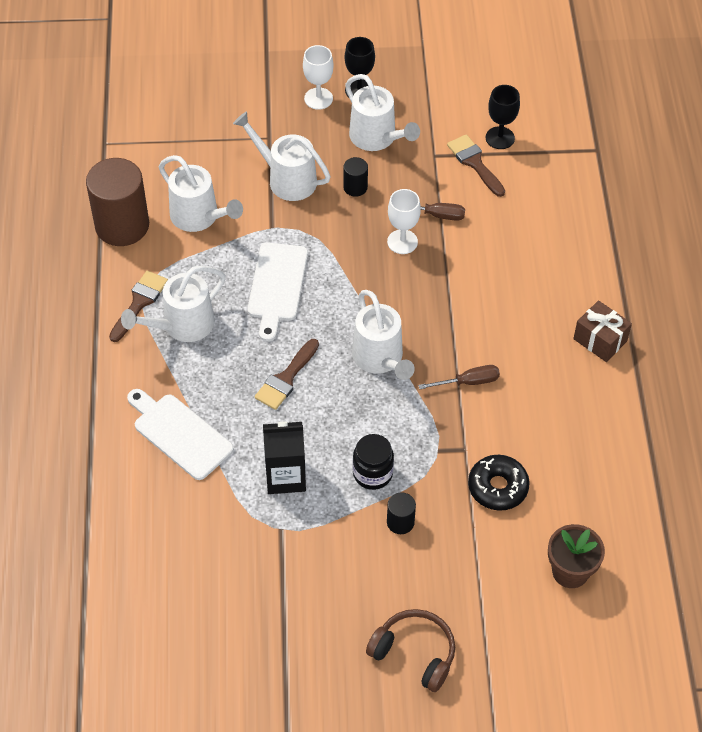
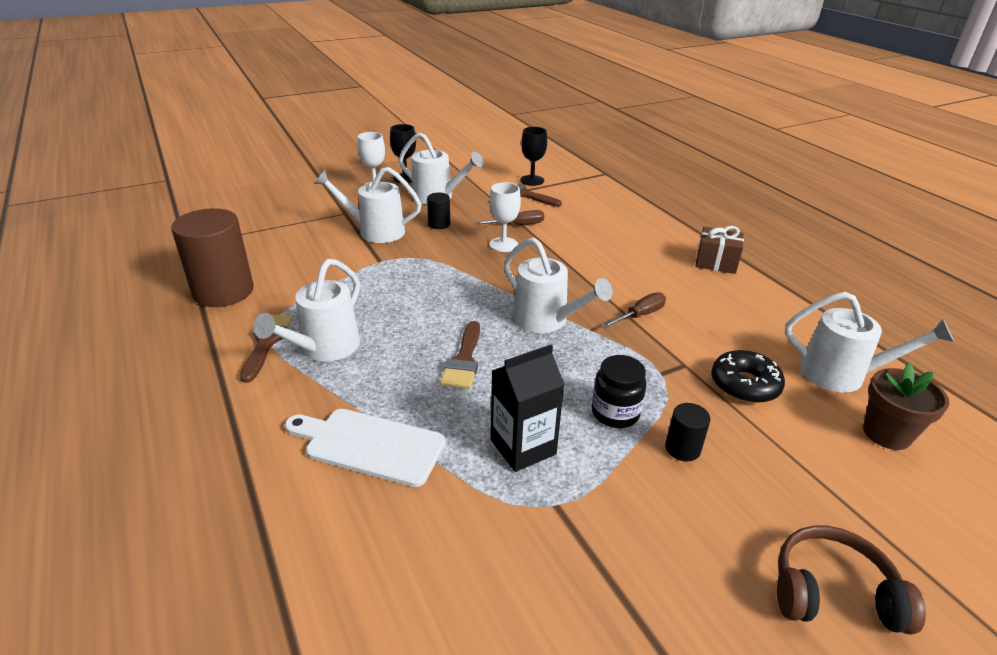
camera: 25 degrees left, 20 degrees down
white watering can [159,155,243,232] -> white watering can moved to [785,292,954,392]
white cutting board [248,242,308,342] -> none

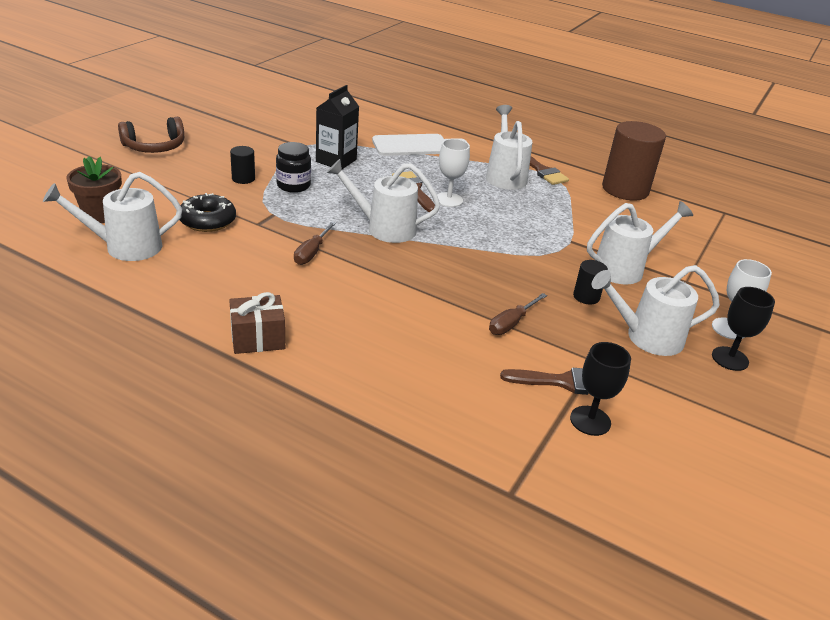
camera: 145 degrees right, 0 degrees up
white goblet [489,182,521,252] -> white goblet moved to [437,139,470,207]

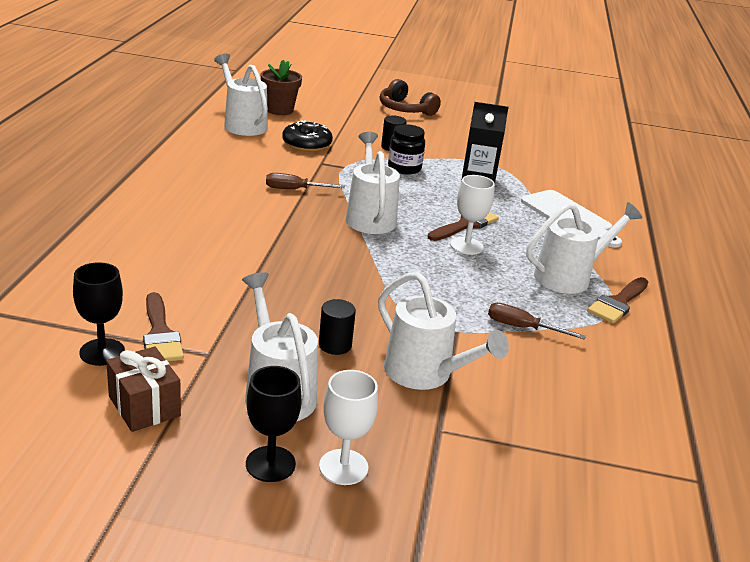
camera: 70 degrees right, 5 degrees down
brown gift [229,292,285,354] -> brown gift moved to [106,346,181,432]
brown screwdriver [489,293,547,335] -> brown screwdriver moved to [488,303,586,339]
brown cylinder [602,121,666,201] -> none

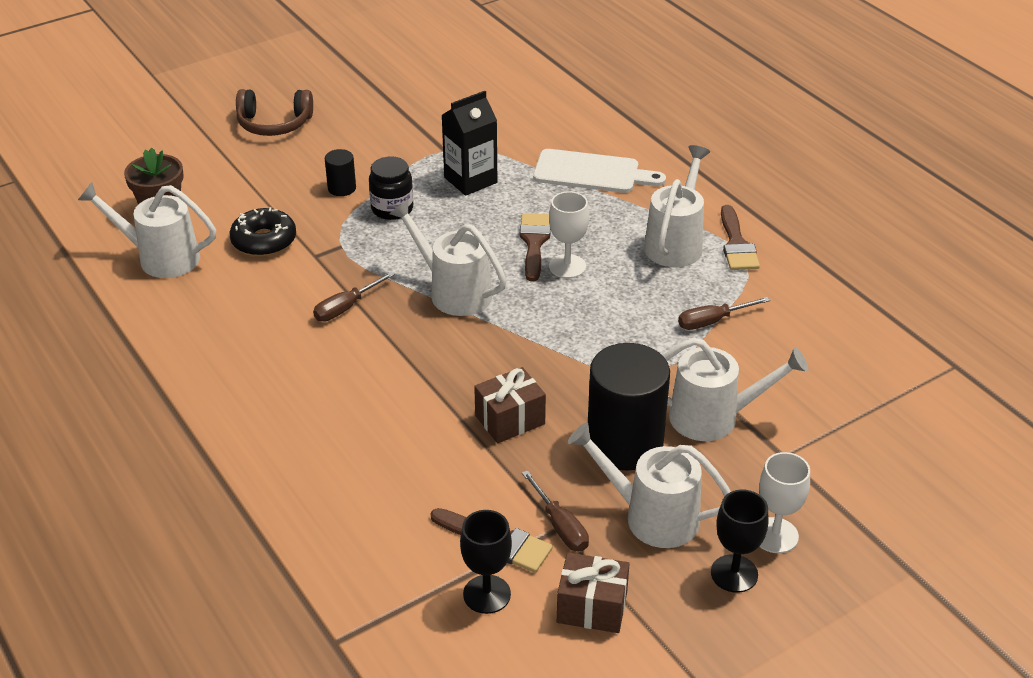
camera: 40 degrees left, 10 degrees up
black cylinder [319,299,356,355] -> black cylinder [588,343,670,471], size x2.20
none -> brown gift [474,367,546,443]
none -> brown screwdriver [522,470,589,551]

